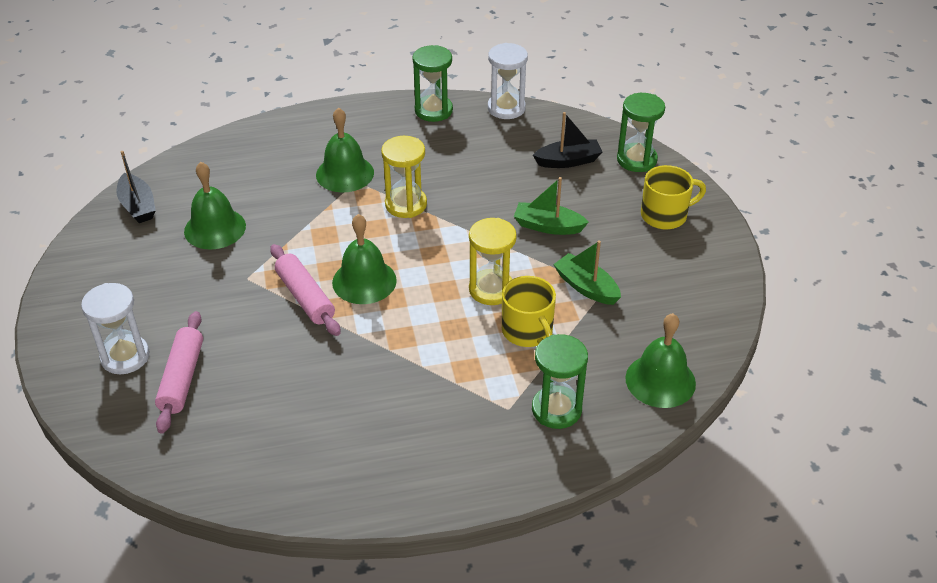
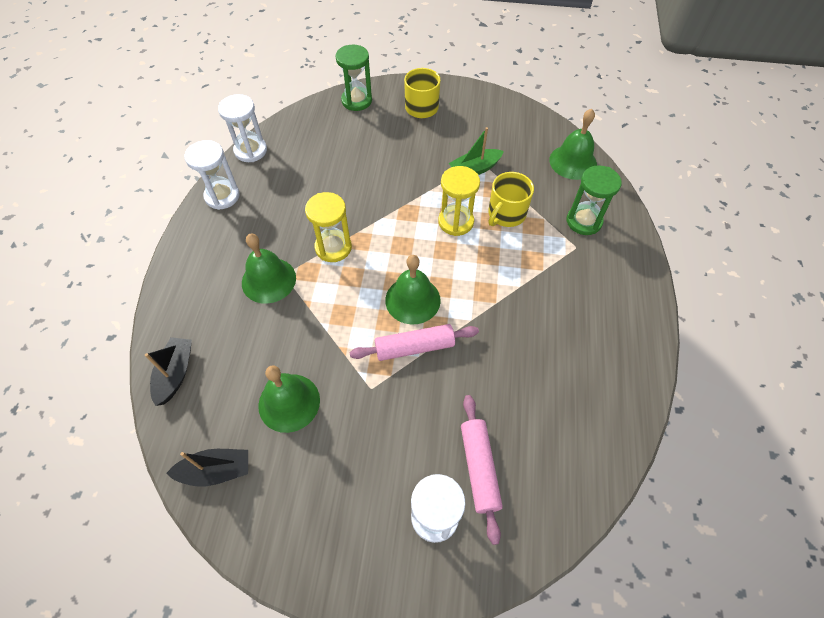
camera: 70 degrees left, 15 degrees up
pink rolling pin [155,311,203,434] -> pink rolling pin turned 60 degrees clockwise [461,395,503,545]
green hourglass [413,45,453,122] -> white hourglass [184,140,240,210]
yellow mug [502,276,556,347] -> yellow mug turned 135 degrees clockwise [488,172,534,227]
green boat [514,177,589,235] -> none
black boat [533,112,602,168] -> black boat moved to [145,337,192,406]

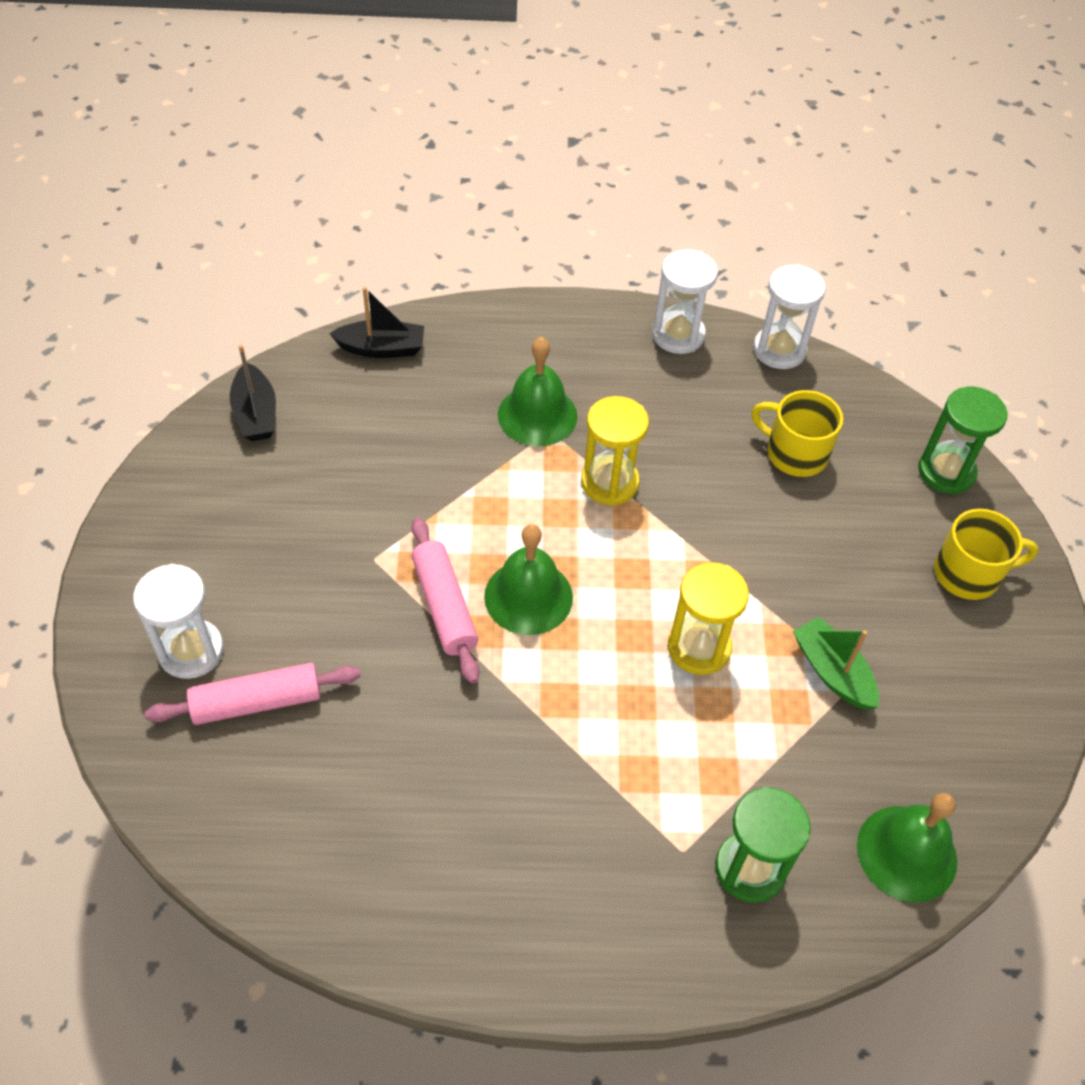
camera: 80 degrees right, 5 degrees down
green bell [258,365,320,433] -> none
yellow mug [488,172,534,227] -> yellow mug moved to [752,390,843,477]

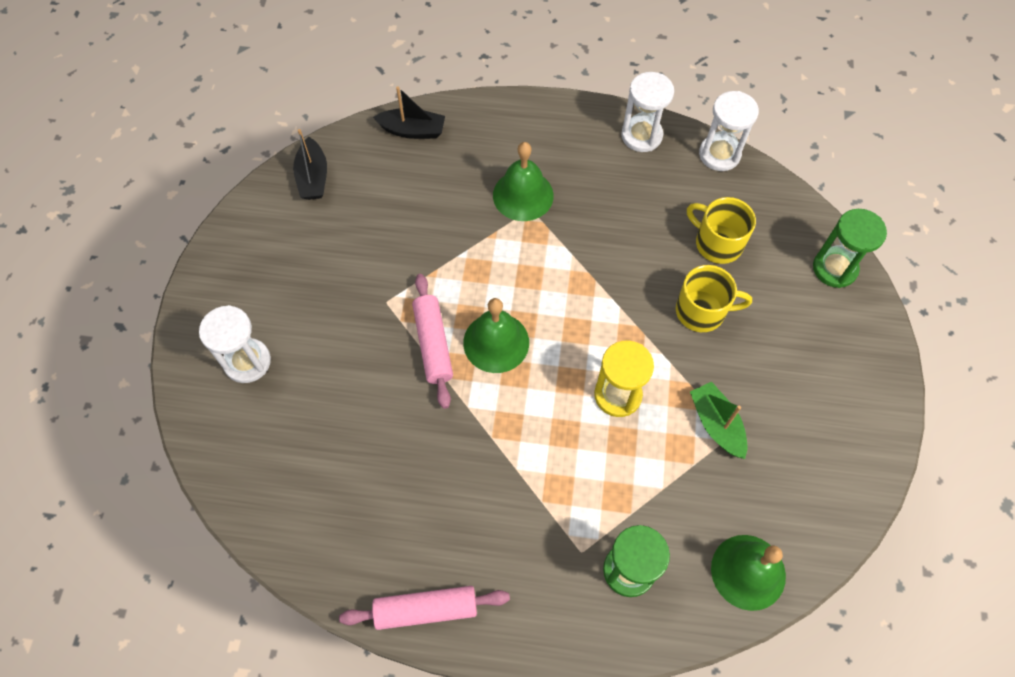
camera: 10 degrees right, 10 degrees up
pink rolling pin [145,663,361,725] -> pink rolling pin moved to [339,586,510,630]
yellow hourglass [581,396,649,506] -> none
yellow mug [934,509,1038,600] -> yellow mug moved to [676,265,752,332]

